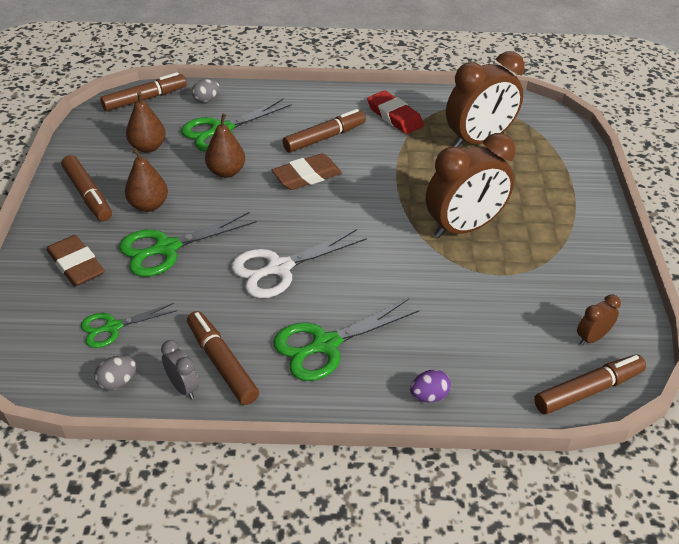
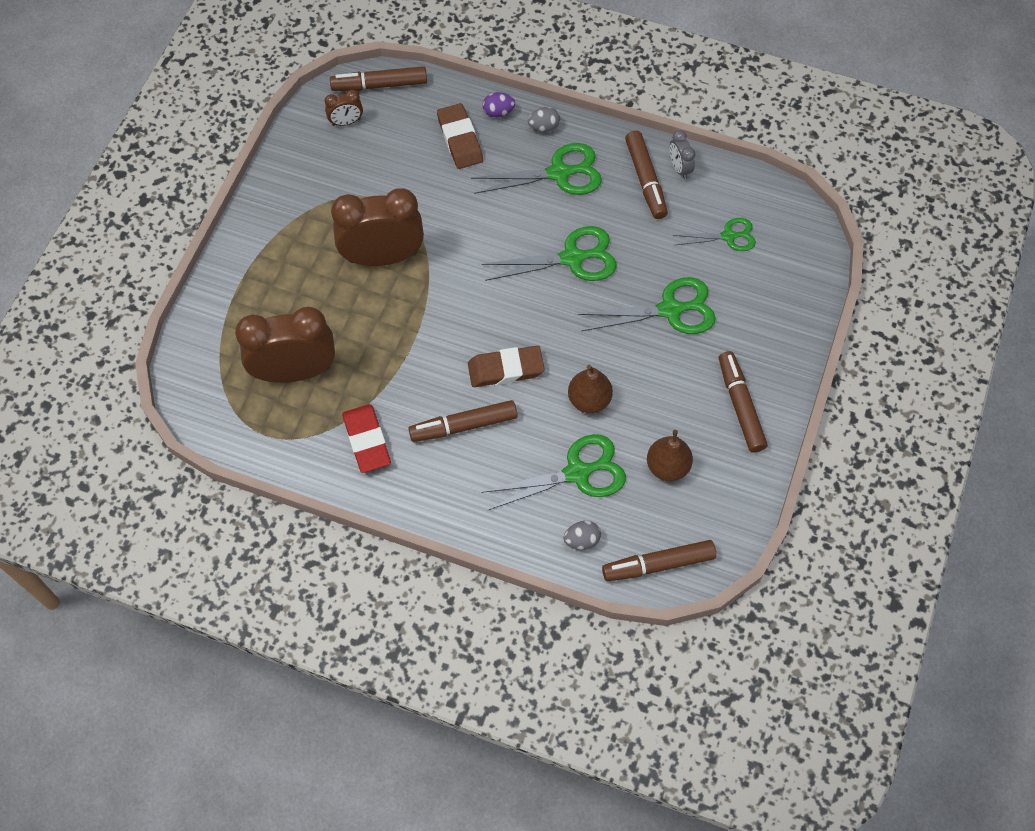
camera: 160 degrees left, 20 degrees up
brown eraser [47,235,105,287] -> brown eraser moved to [437,103,483,169]
grey egg [94,356,136,390] -> grey egg moved to [528,107,560,132]
brown pear [125,148,168,212] -> none
white scissors [231,229,367,298] -> green scissors [482,226,617,281]

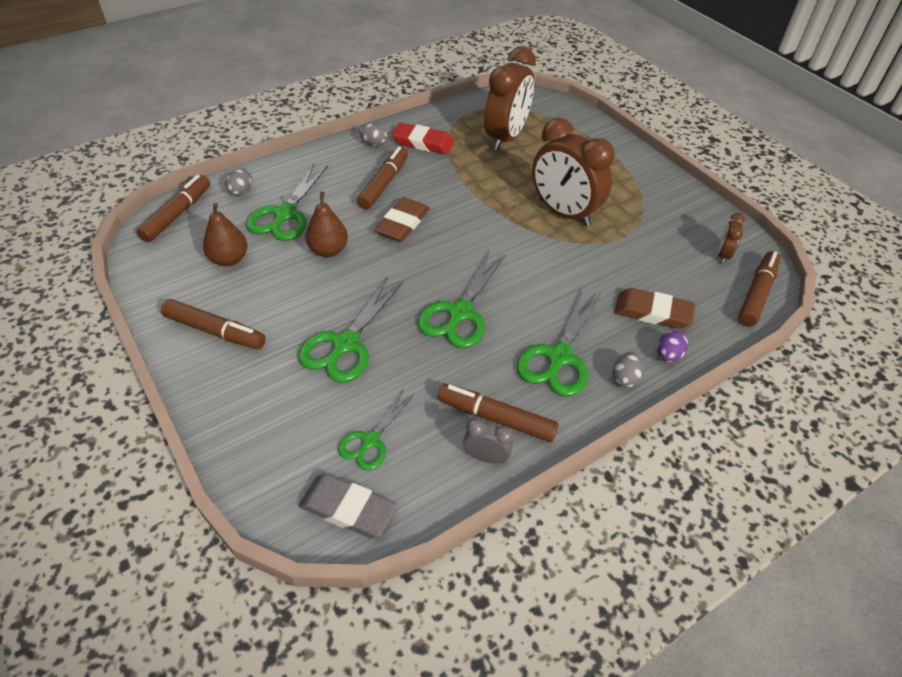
camera: 125 degrees right, 15 degrees down
brown clock [331,188,424,266] -> brown clock turned 105 degrees clockwise [532,118,615,227]
none -> grey eraser [298,474,397,538]
none -> grey egg [359,123,387,147]

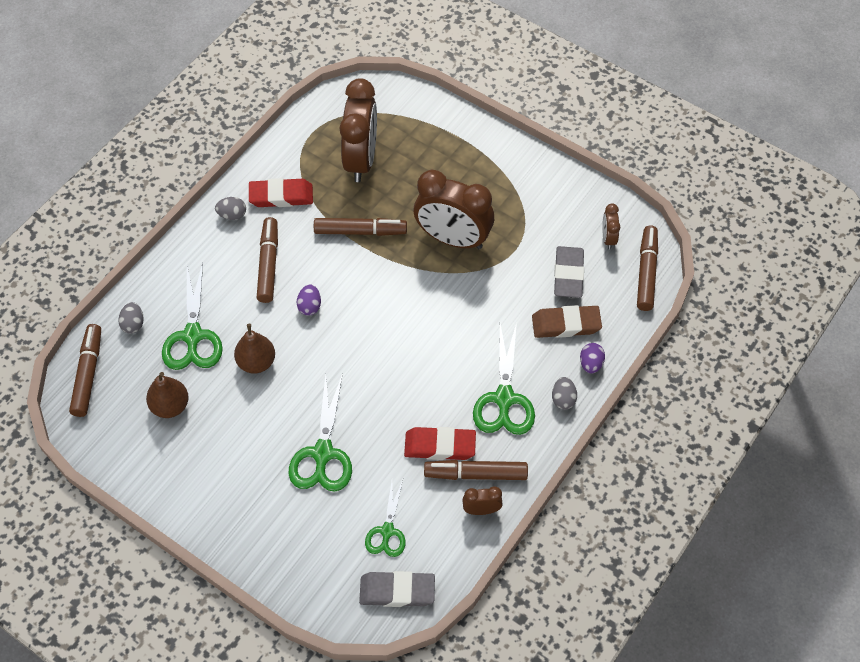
camera: 20 degrees left, 10 degrees up
brown marker [161,299,266,350] -> brown marker moved to [314,218,407,236]
brown eraser [374,197,430,242] -> purple egg [297,284,321,316]
green scissors [418,252,506,348] -> none
grey clock [463,418,513,463] -> brown clock [462,486,503,515]
none -> red eraser [404,427,476,460]
none -> grey eraser [554,246,584,298]

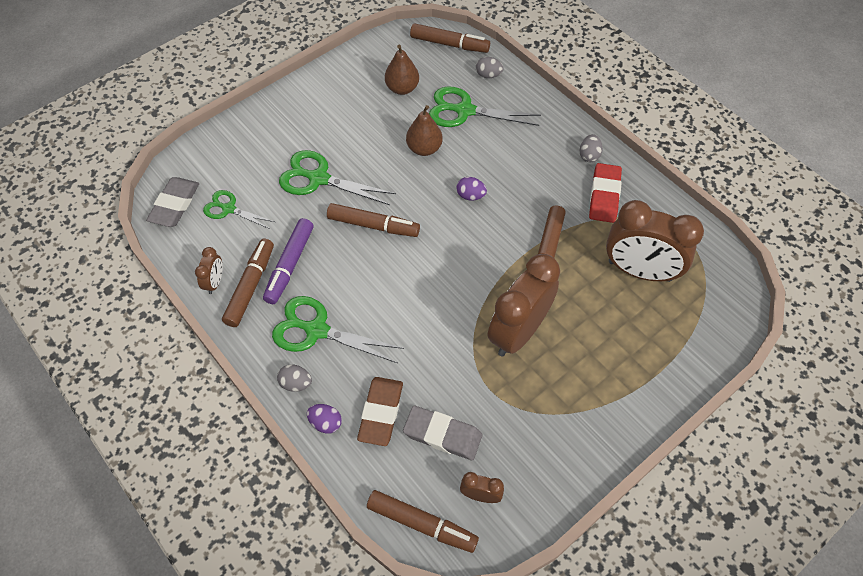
camera: 105 degrees right, 0 degrees up
brown marker [257,217,278,303] -> brown marker moved to [327,203,420,237]
red eraser [404,427,476,460] -> purple marker [263,218,314,304]

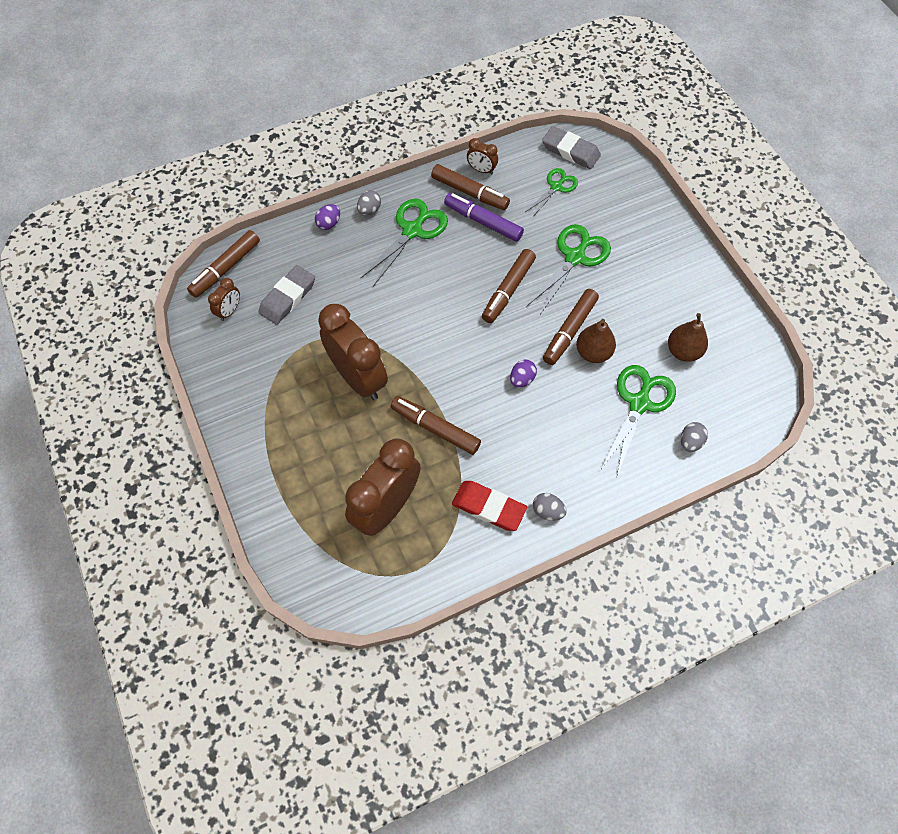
camera: 105 degrees right, 5 degrees up
brown eraser [357,377,403,446] -> none
brown marker [410,23,490,53] -> brown marker moved to [543,289,599,365]

